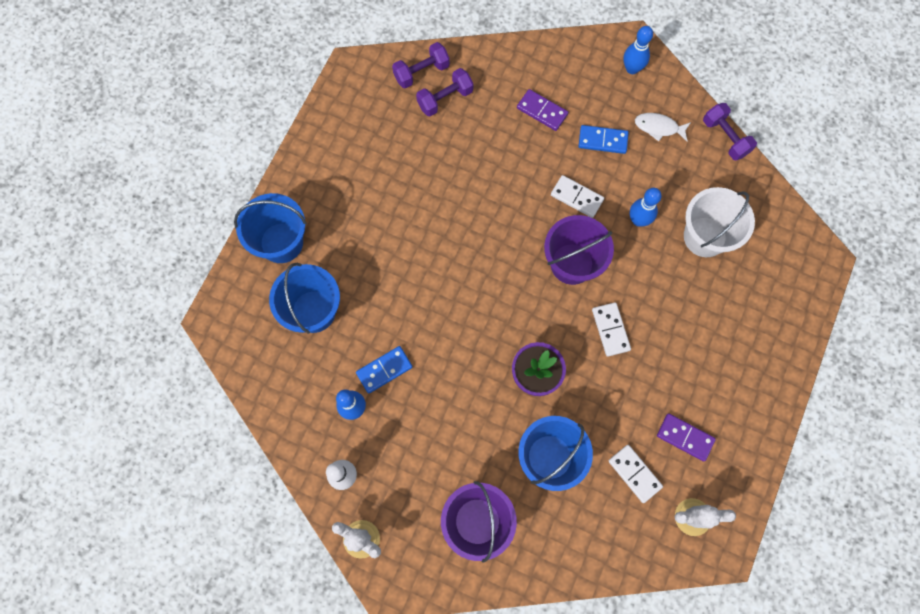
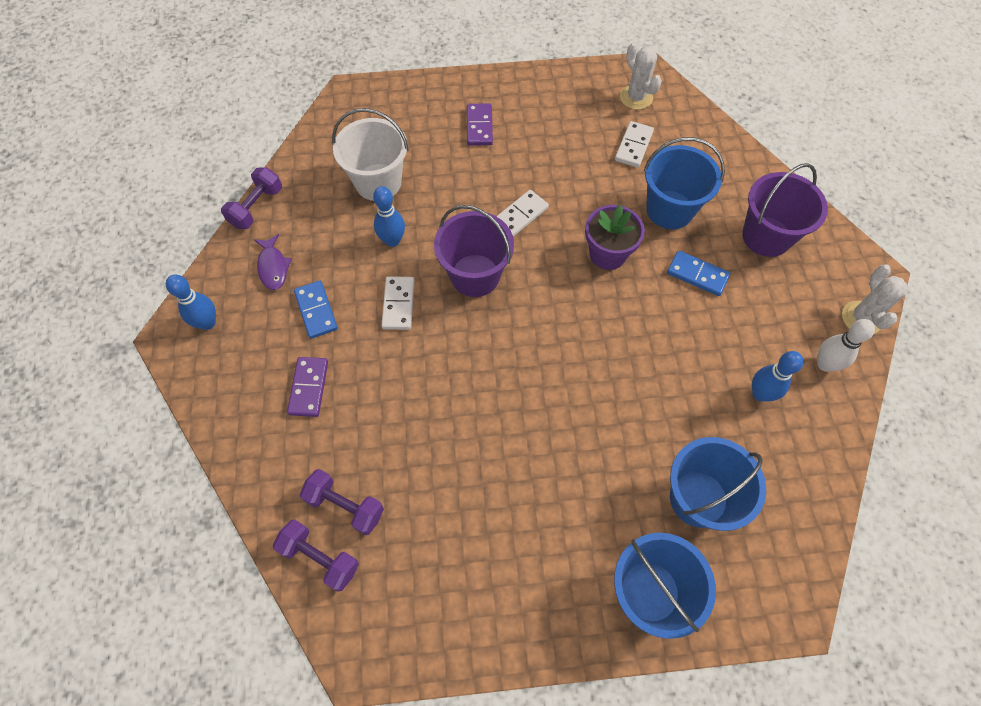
camera: 120 degrees left, 10 degrees down
blue domino [356,346,412,394] -> blue domino moved to [667,251,731,296]
white fish [635,113,691,142] -> purple fish [254,234,292,290]
purple domino [657,413,716,462] -> purple domino moved to [467,103,493,146]

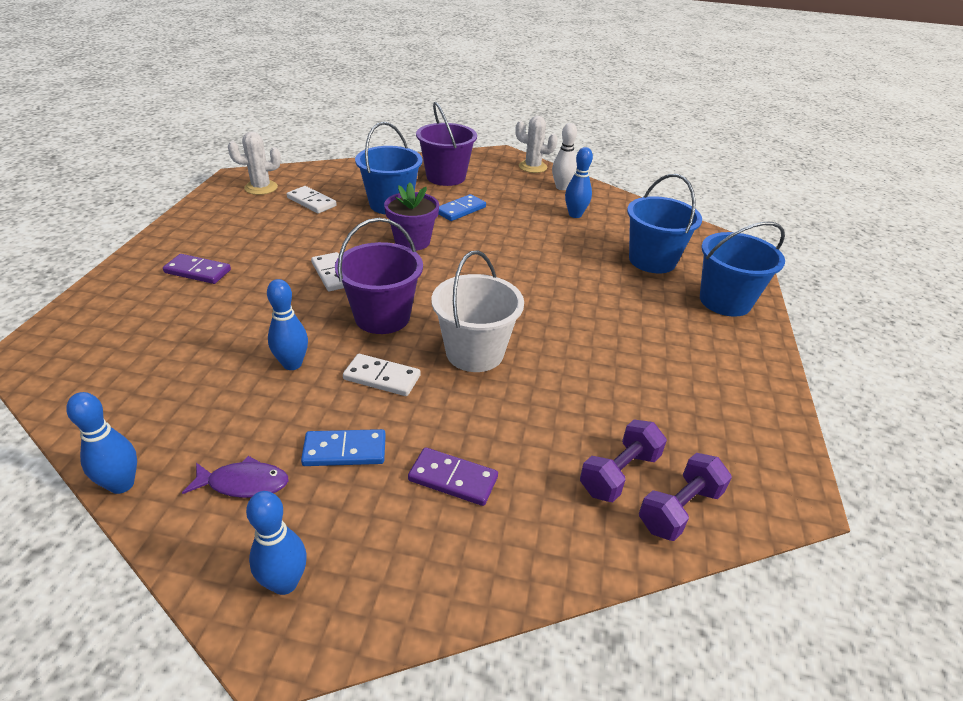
camera: 75 degrees left, 25 degrees down
purple dumbbell [221,167,282,229] -> blue bowling pin [66,392,137,494]
white bucket [332,108,409,201] -> white bucket moved to [431,250,524,372]

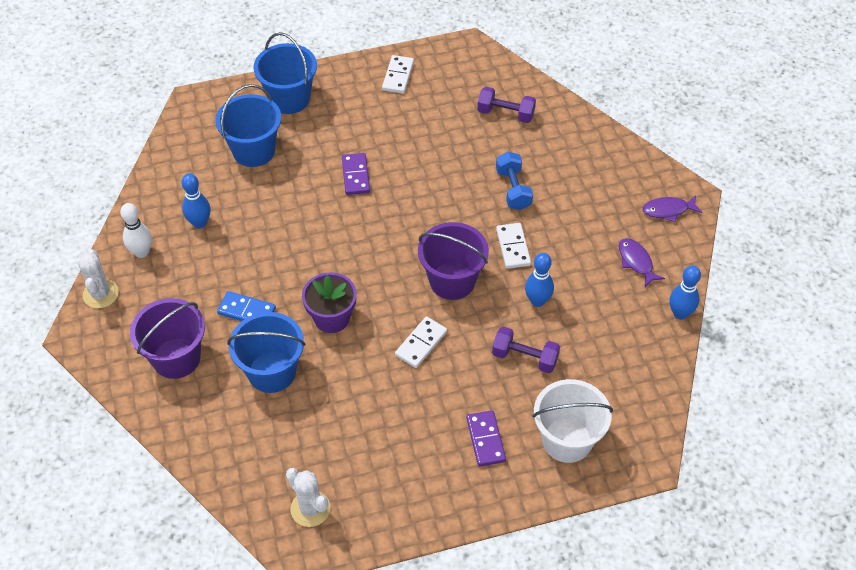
camera: 115 degrees left, 15 degrees up
blue bowling pin [246,491,307,595] -> purple fish [643,195,702,222]
white domino [287,186,337,213] -> white domino moved to [382,55,414,93]
blue domino [301,429,386,466] -> none
purple domino [408,447,498,506] -> purple domino moved to [342,153,370,195]
white bucket [431,250,524,372] -> white bucket moved to [532,379,613,463]
purple dumbbell [639,453,732,541] -> purple dumbbell moved to [492,327,560,373]
none -> blue dumbbell [496,152,533,210]

